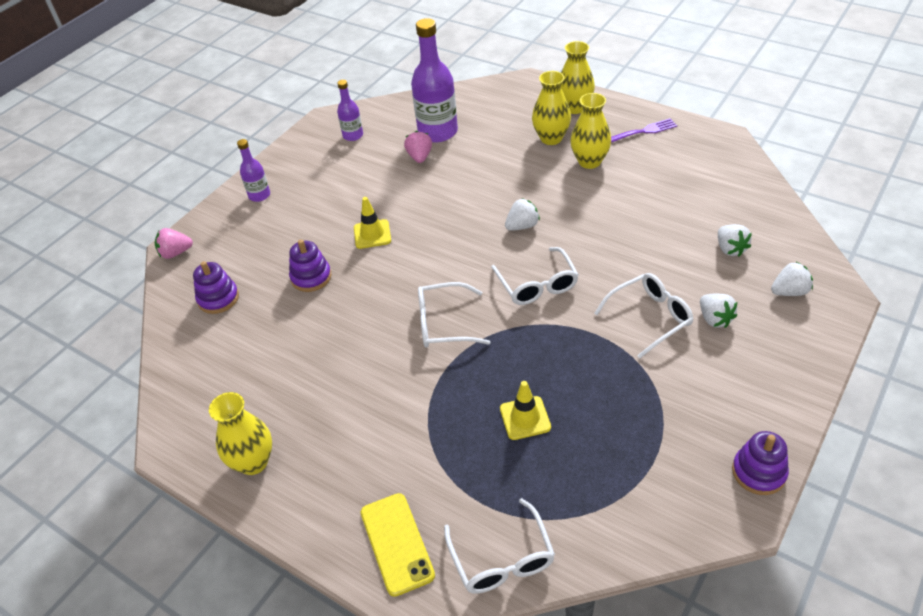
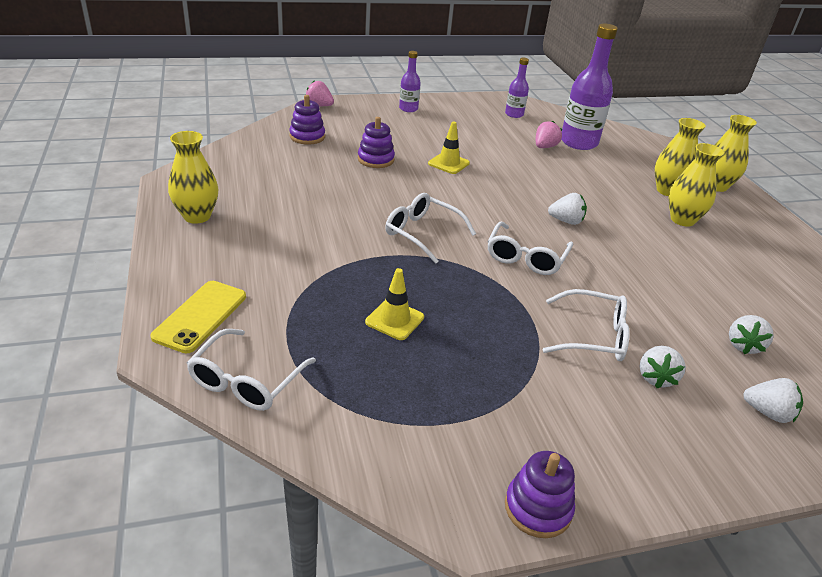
camera: 35 degrees right, 10 degrees down
purple fork [611,118,677,143] -> none

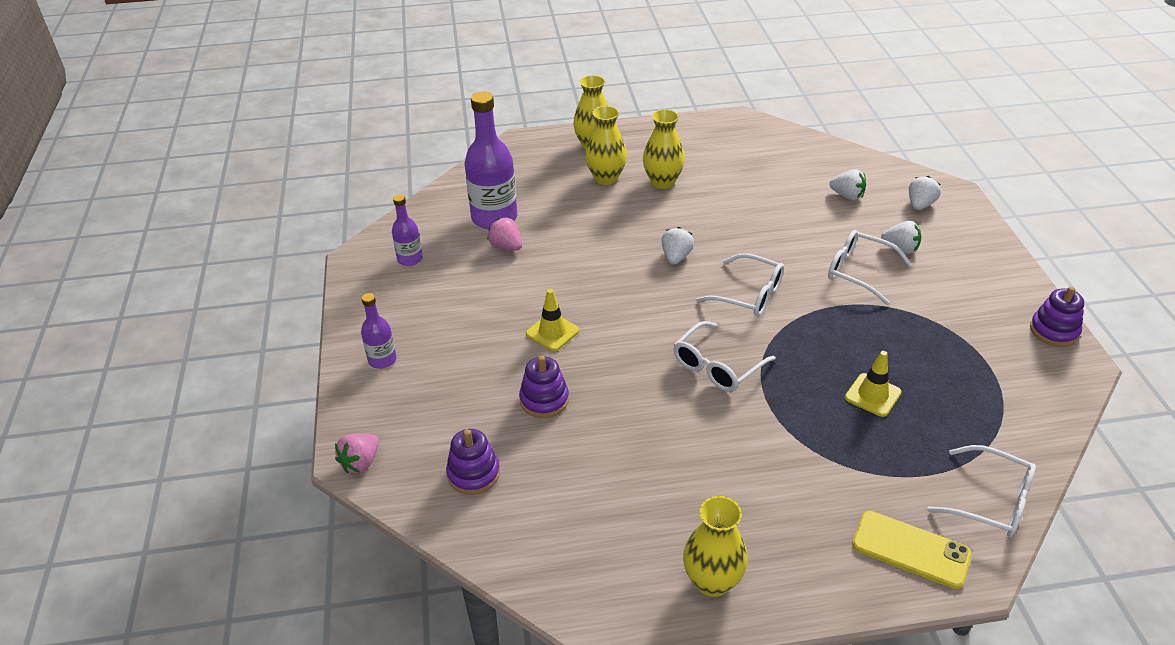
camera: 80 degrees left, 5 degrees up
white glasses [543,289,630,361] -> white glasses turned 75 degrees counterclockwise [828,230,912,305]

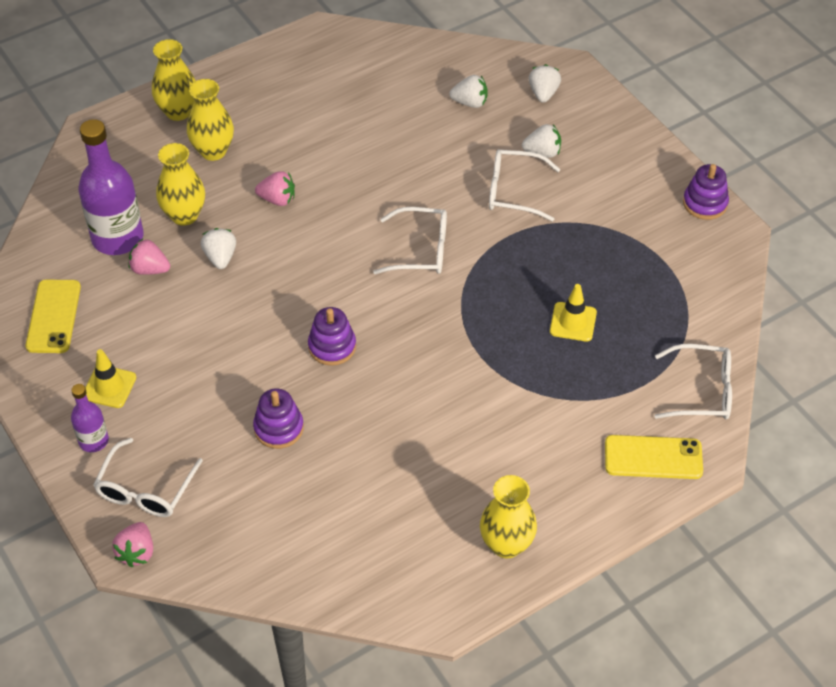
camera: 25 degrees left, 10 degrees up
purple bottle [392,195,423,266] -> yellow phone [26,280,81,353]
purple stacking toy [446,429,500,495] -> purple stacking toy moved to [308,307,356,366]
yellow traffic cone [526,289,579,351] -> yellow traffic cone moved to [85,349,137,408]
yellow vase [643,109,685,189] -> yellow vase moved to [156,143,205,226]
white strawberry [661,227,694,265] -> white strawberry moved to [200,228,236,269]
white glasses [674,321,776,392] -> white glasses moved to [93,438,203,517]
none -> pink strawberry [255,171,295,206]

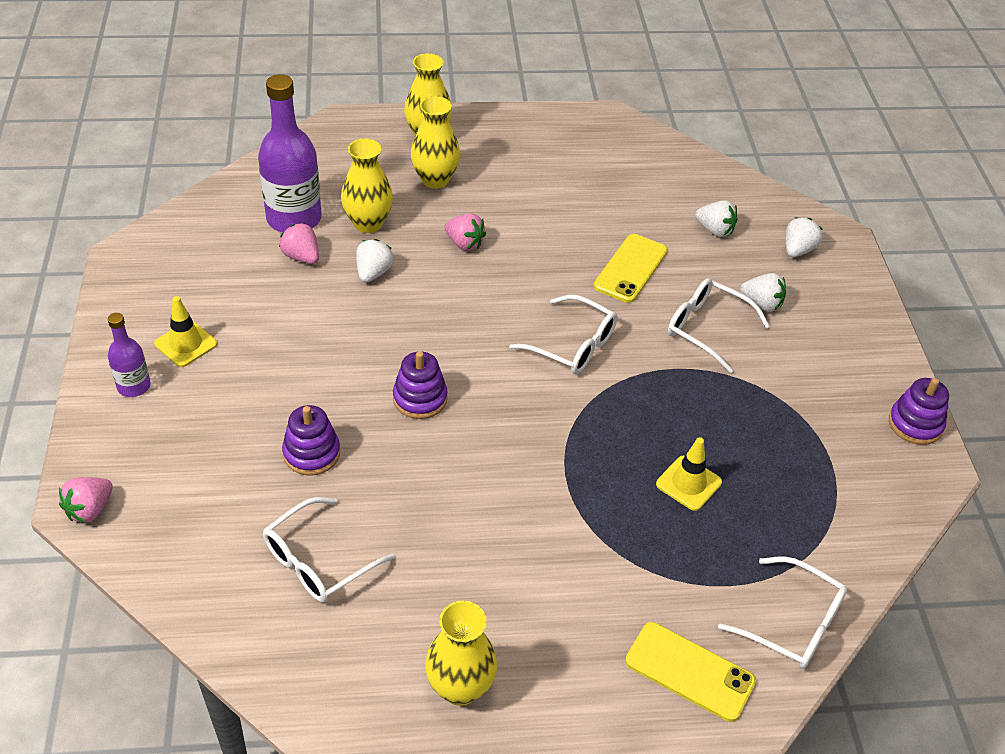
camera: 25 degrees right, 5 degrees down
yellow phone [26,280,81,353] -> yellow phone moved to [594,234,668,303]
white glasses [93,438,203,517] -> white glasses moved to [263,497,395,603]

